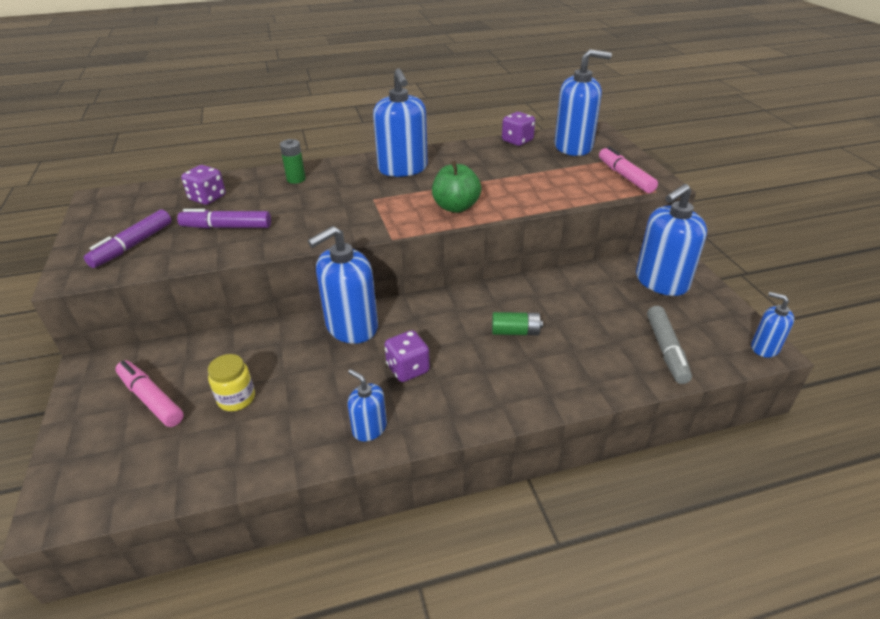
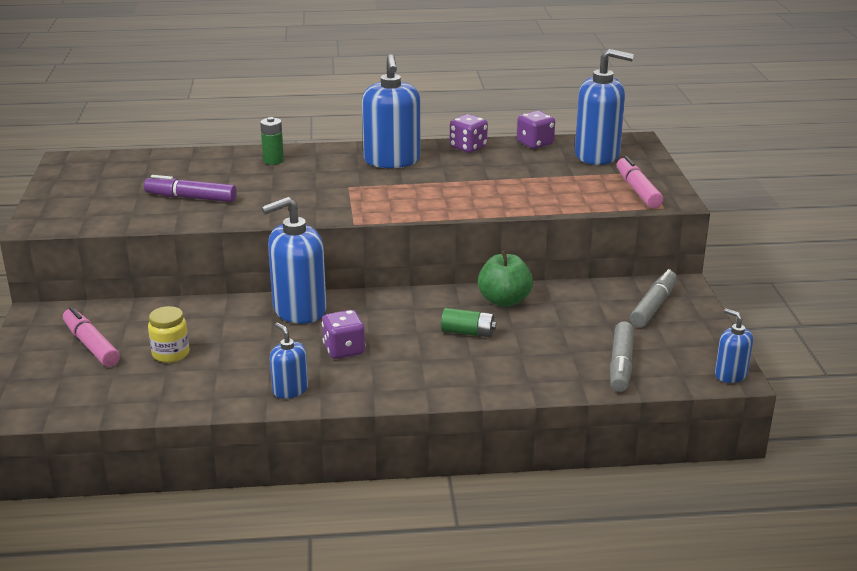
camera: 10 degrees right, 10 degrees down
purple marker [84,210,172,268] -> none
purple dice [181,165,226,205] -> purple dice moved to [450,114,488,153]
green apple [432,161,481,213] -> green apple moved to [478,251,533,307]
blue soap dispenser [636,184,707,296] -> grey marker [630,269,677,327]

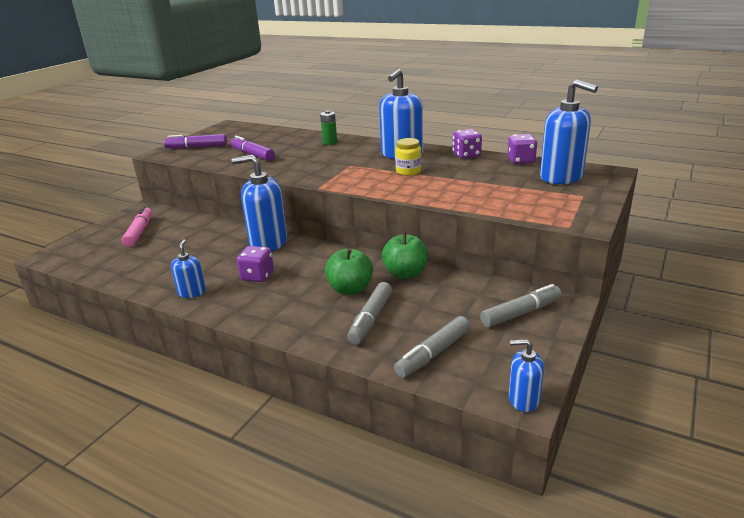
camera: 35 degrees right, 0 degrees up
yellow jar [148,306,190,363] -> yellow jar moved to [395,138,421,176]
green battery [441,308,496,337] -> green apple [325,248,373,295]
pink marker [617,156,663,208] -> none
blue soap dispenser [715,308,753,383] -> blue soap dispenser turned 75 degrees counterclockwise [509,339,544,412]
none -> purple marker [164,134,227,149]
none -> grey marker [347,282,392,345]

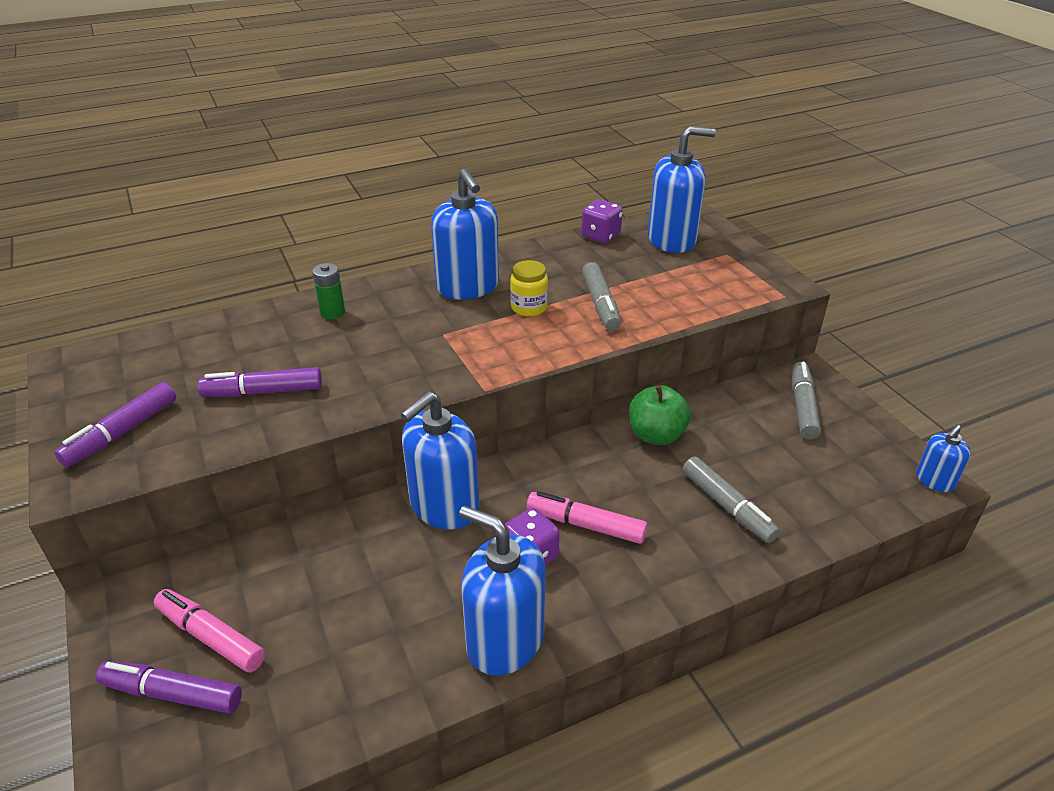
camera: 55 degrees left, 10 degrees up
blue soap dispenser [171,239,206,298] -> blue soap dispenser [459,506,546,676], size x1.92
green apple [325,248,373,295] -> none
grey marker [394,316,470,378] -> grey marker moved to [582,262,621,331]
purple dice [453,129,482,159] -> none
none -> purple marker [96,661,242,714]
none -> pink marker [527,491,648,544]

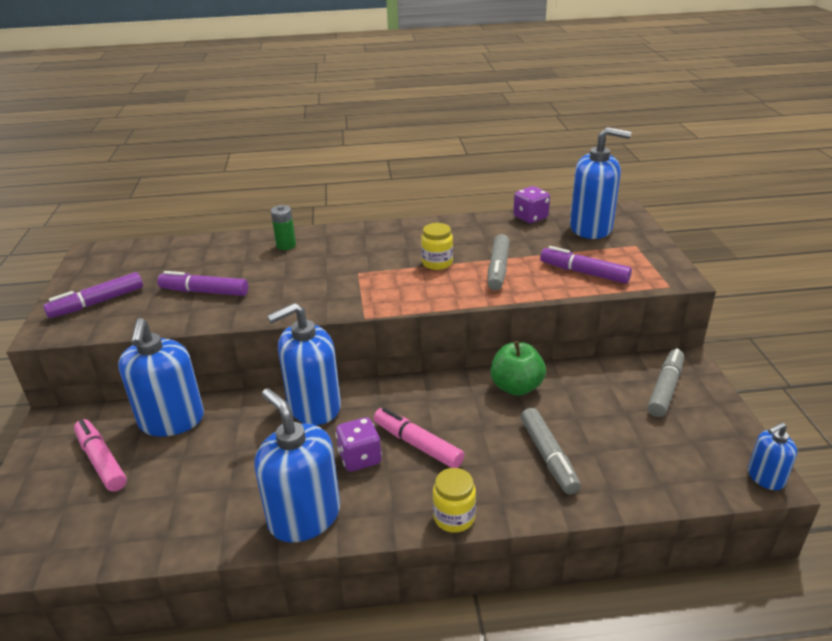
camera: 20 degrees right, 5 degrees down
purple marker [96,661,242,714] -> purple marker moved to [540,246,632,284]
blue soap dispenser [431,169,499,299] -> blue soap dispenser moved to [118,318,204,437]
none -> yellow jar [433,468,476,533]

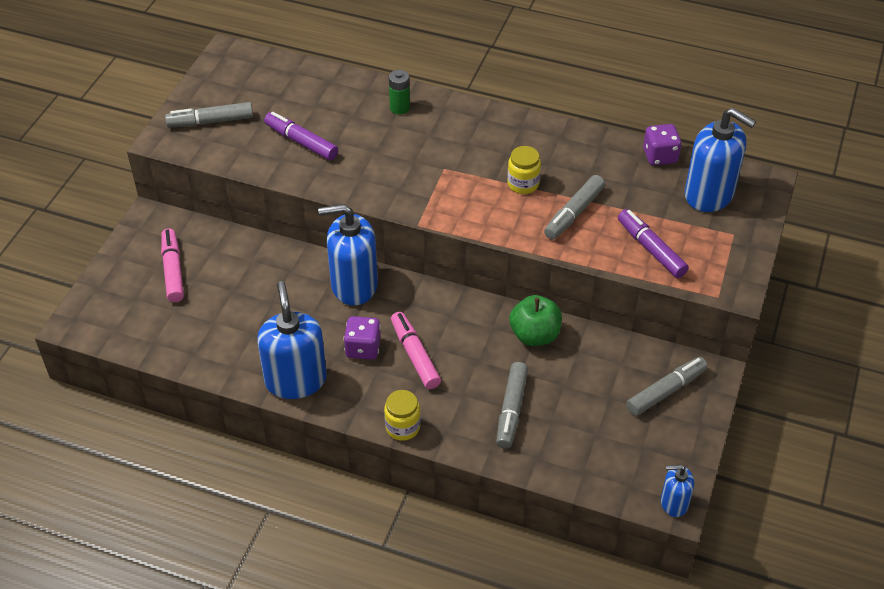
camera: 25 degrees right, 15 degrees up
purple marker [43,272,143,318] -> grey marker [165,102,253,128]
blue soap dispenser [118,318,204,437] -> none

